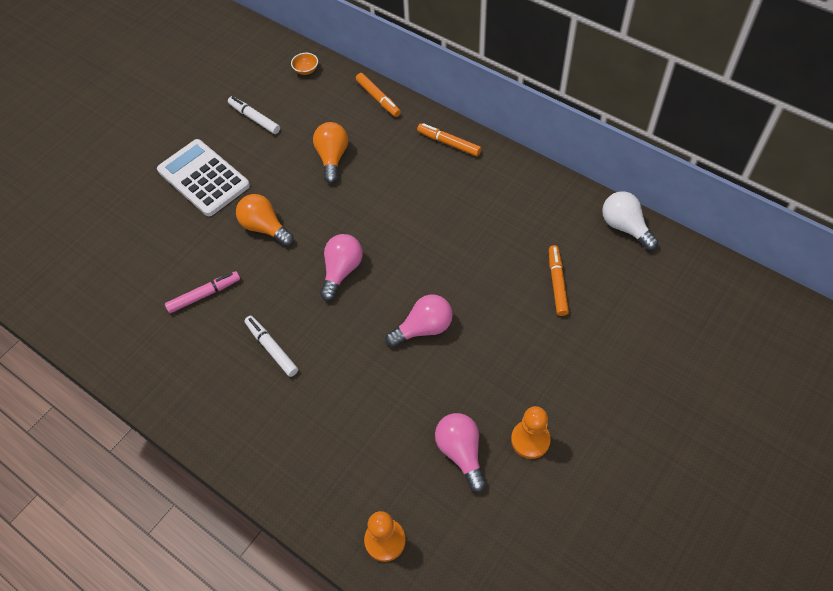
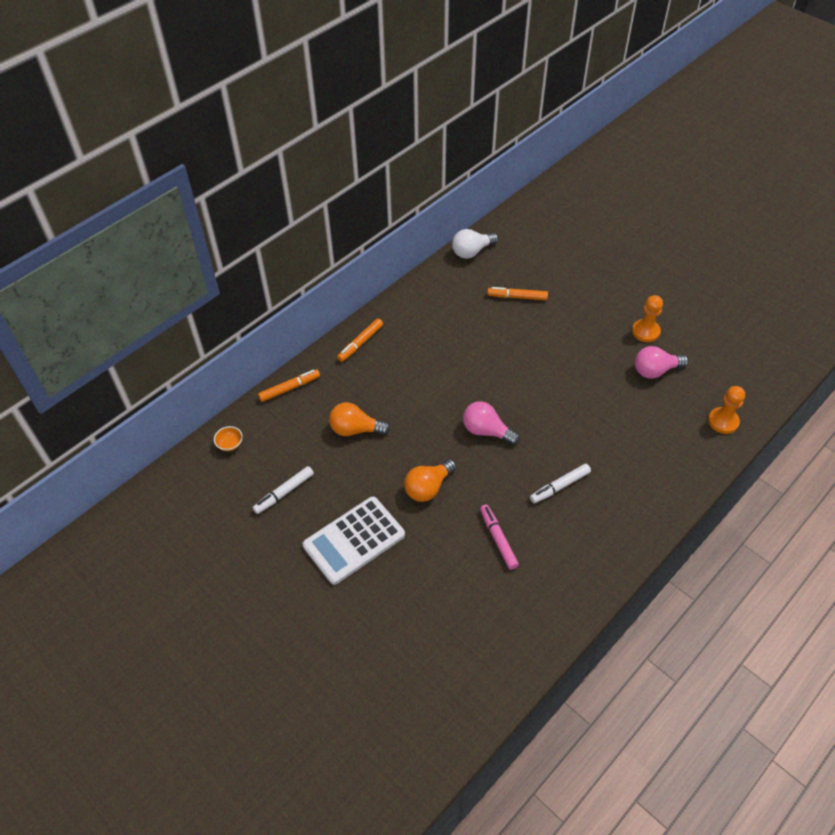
camera: 85 degrees left, 5 degrees down
pink light bulb [385,294,453,347] -> none

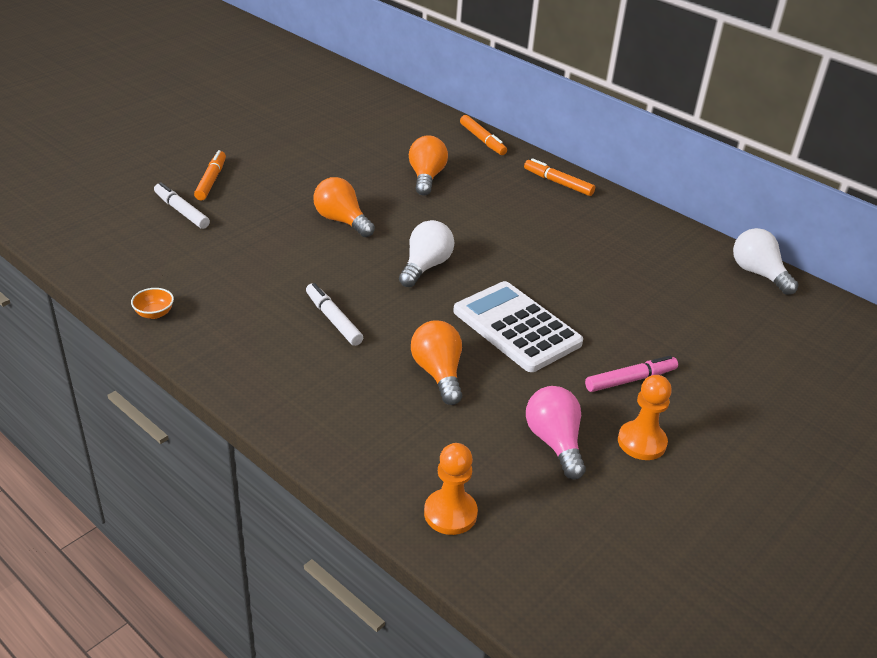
camera: 85 degrees right, 15 degrees down
orange bowl [214,426,243,451] -> orange bowl moved to [131,288,174,319]
white marker [252,466,314,514] -> white marker moved to [154,182,210,229]
white calculator [303,496,405,585] -> white calculator moved to [453,281,583,372]
pink light bulb [463,401,520,445] -> white light bulb [399,220,454,287]
pink marker [480,504,519,570] -> pink marker moved to [585,355,678,392]
orange marker [487,287,548,300] -> orange marker moved to [194,150,226,200]
none -> orange light bulb [411,320,462,405]

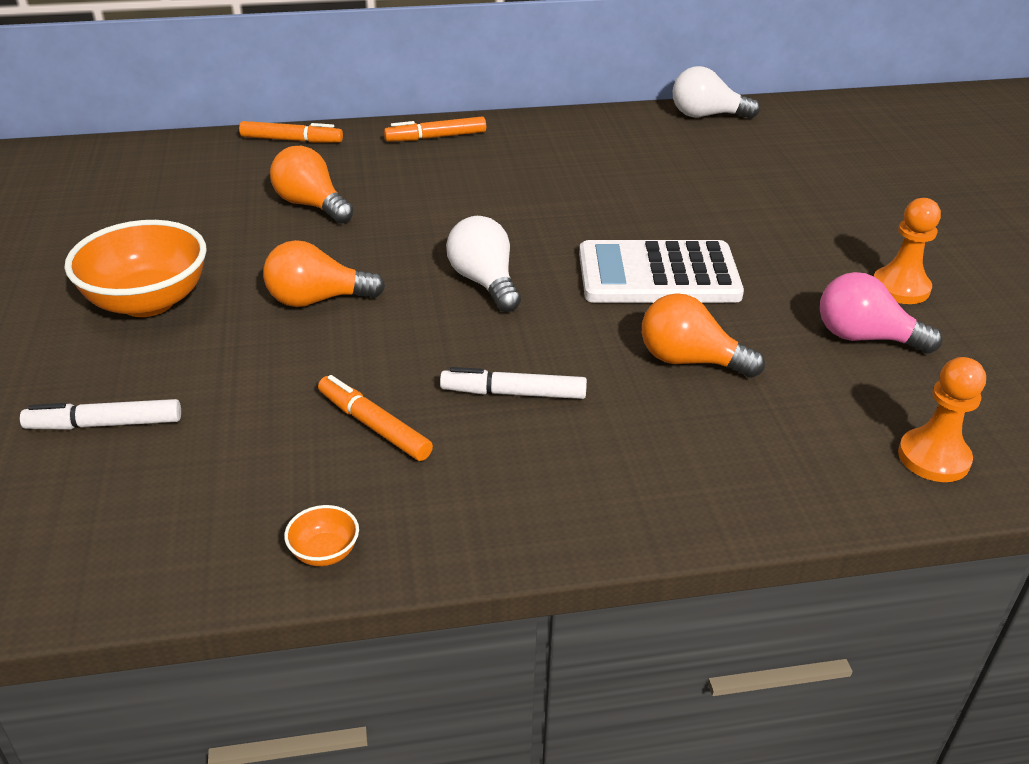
camera: 50 degrees left, 0 degrees up
orange marker [194,150,226,200] -> orange marker moved to [318,375,433,461]
pink marker [585,355,678,392] -> none
none -> orange bowl [65,220,207,317]

